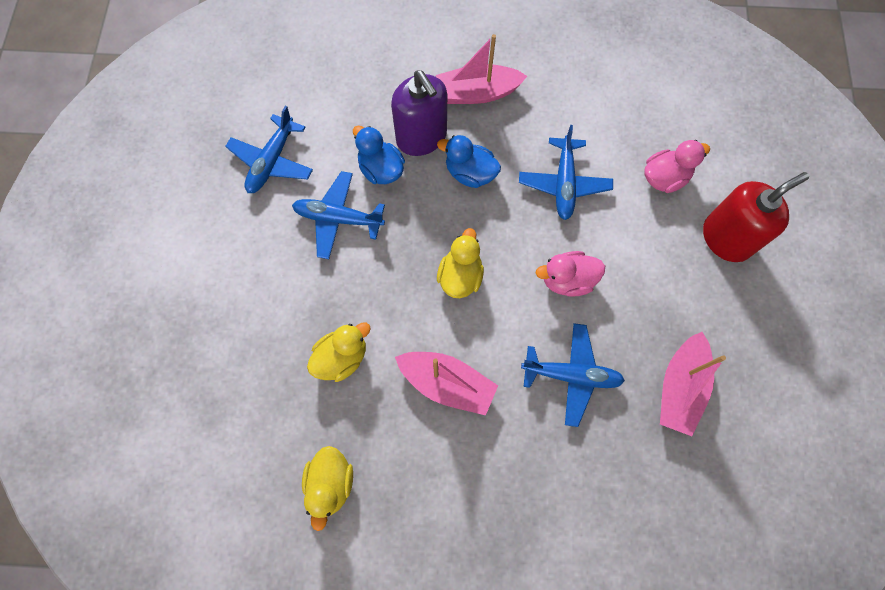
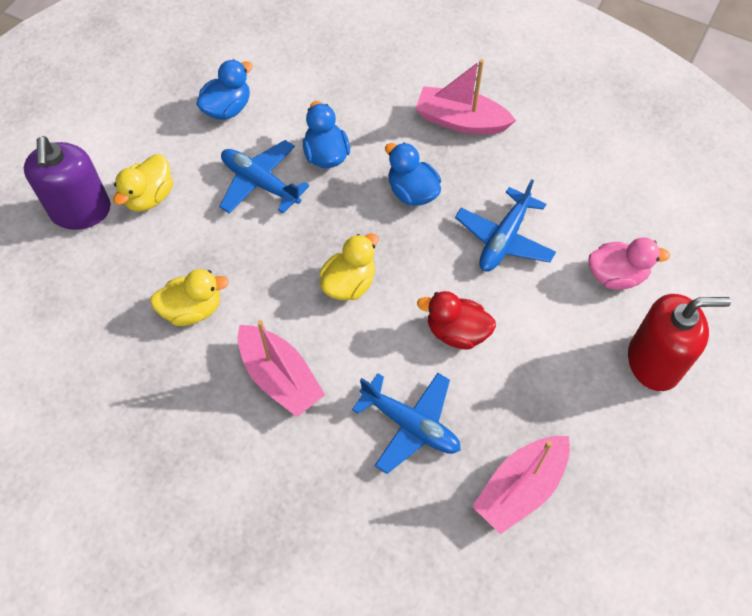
camera: 25 degrees right, 10 degrees down
blue plane [225,106,313,193] -> blue duck [196,59,253,120]
yellow duck [302,446,353,531] -> yellow duck moved to [113,154,173,212]
purple soap dispenser [391,70,447,156] -> purple soap dispenser moved to [24,136,111,230]
pink duck [535,251,605,297] -> red duck [417,291,496,350]

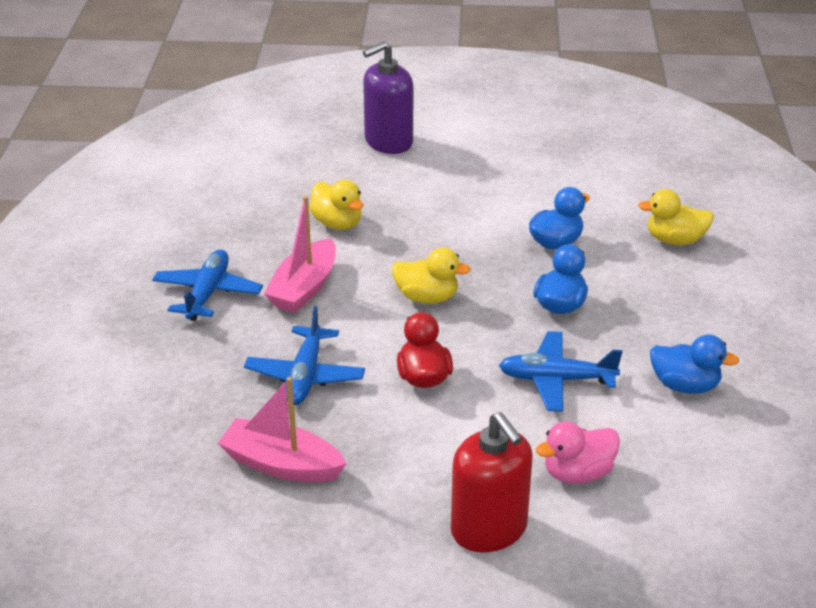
camera: 65 degrees right, 25 degrees down
yellow duck [113,154,173,212] -> yellow duck moved to [638,189,714,245]
blue duck [196,59,253,120] -> blue duck moved to [650,334,739,394]
blue plane [219,140,309,214] -> blue plane moved to [152,249,263,321]
pink boat [415,59,516,134] -> none
pink duck [588,237,670,290] -> pink duck turned 90 degrees clockwise [536,421,620,484]

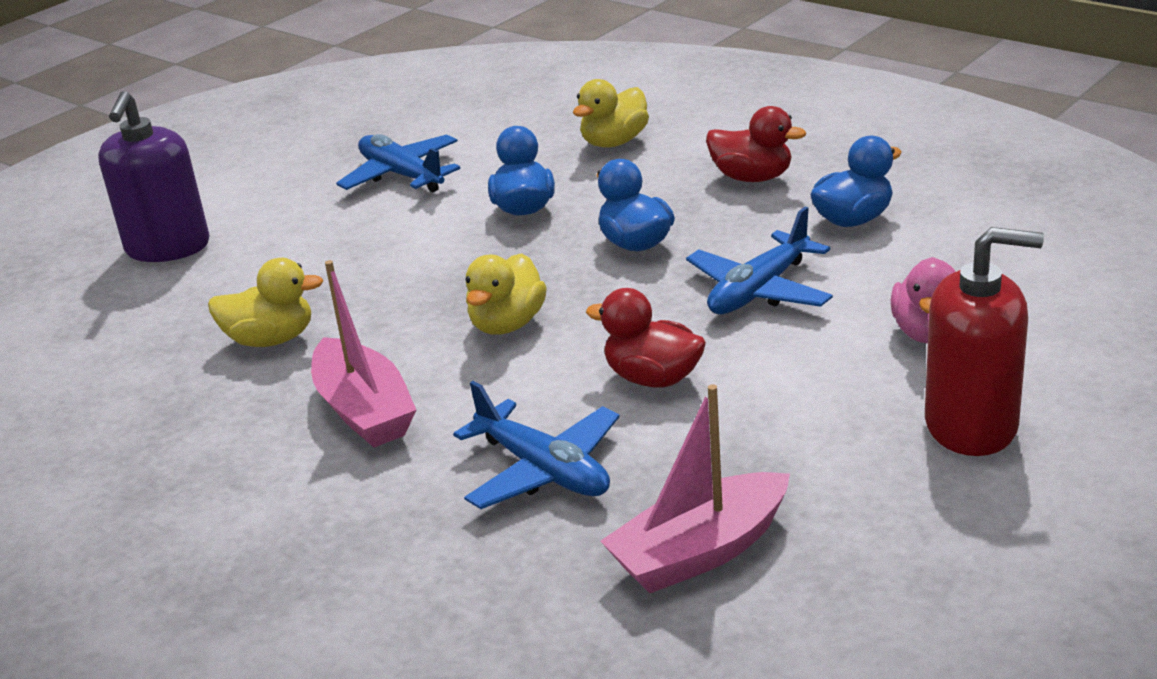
camera: 50 degrees left, 5 degrees down
blue plane [152,249,263,321] -> blue plane moved to [336,134,460,192]
yellow duck [392,247,471,304] -> yellow duck turned 150 degrees clockwise [466,253,547,335]
none -> red duck [706,106,806,182]

